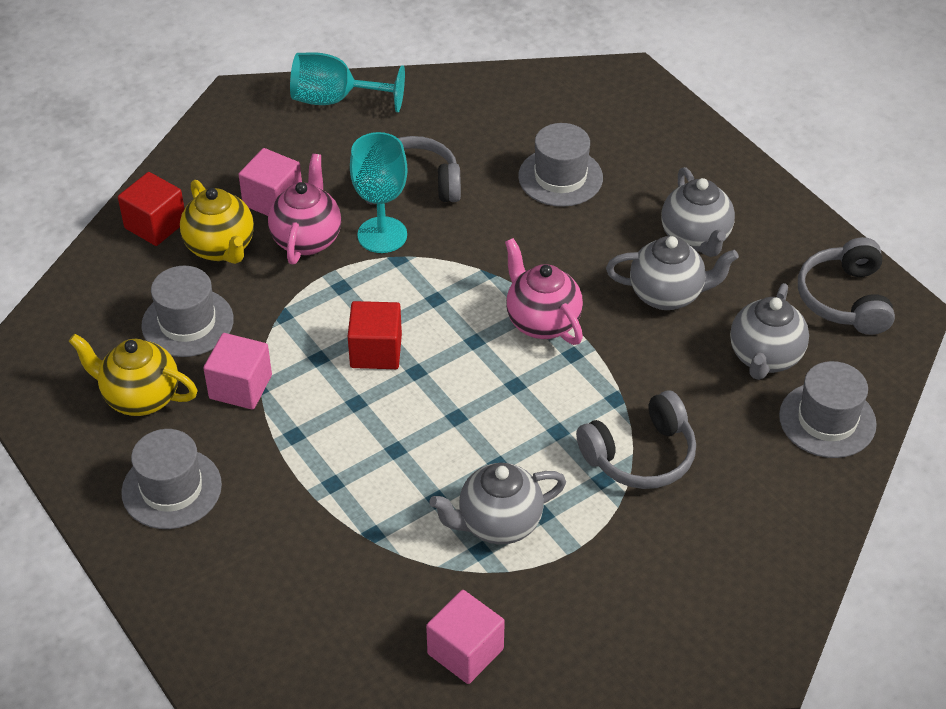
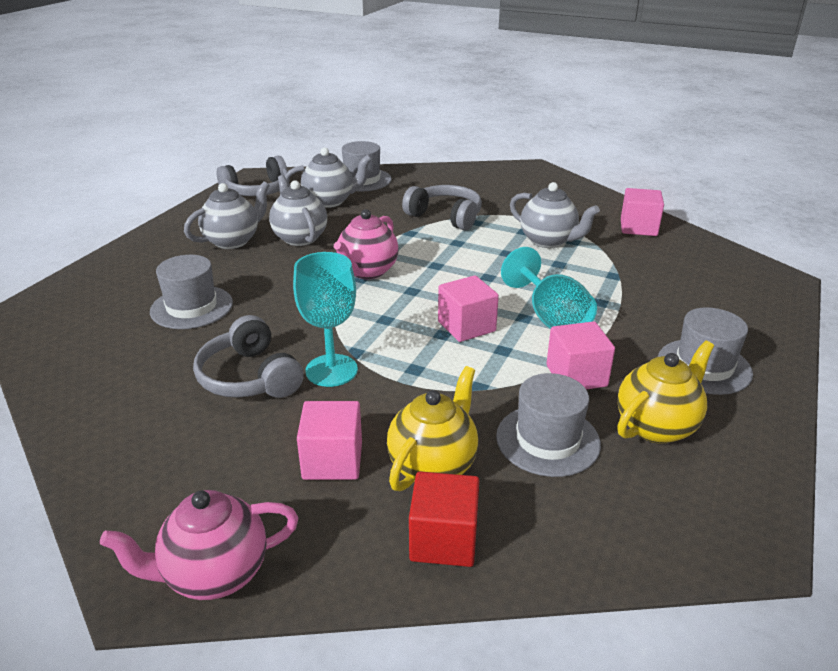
camera: 120 degrees left, 15 degrees down
yellow teapot [69,334,197,416] -> yellow teapot turned 120 degrees counterclockwise [617,340,714,444]
pink teapot [268,154,341,265] -> pink teapot moved to [100,490,299,600]
turquoise goblet [290,52,405,112] -> turquoise goblet moved to [501,247,597,329]
red cube [348,301,402,369] -> pink cube [438,275,499,342]

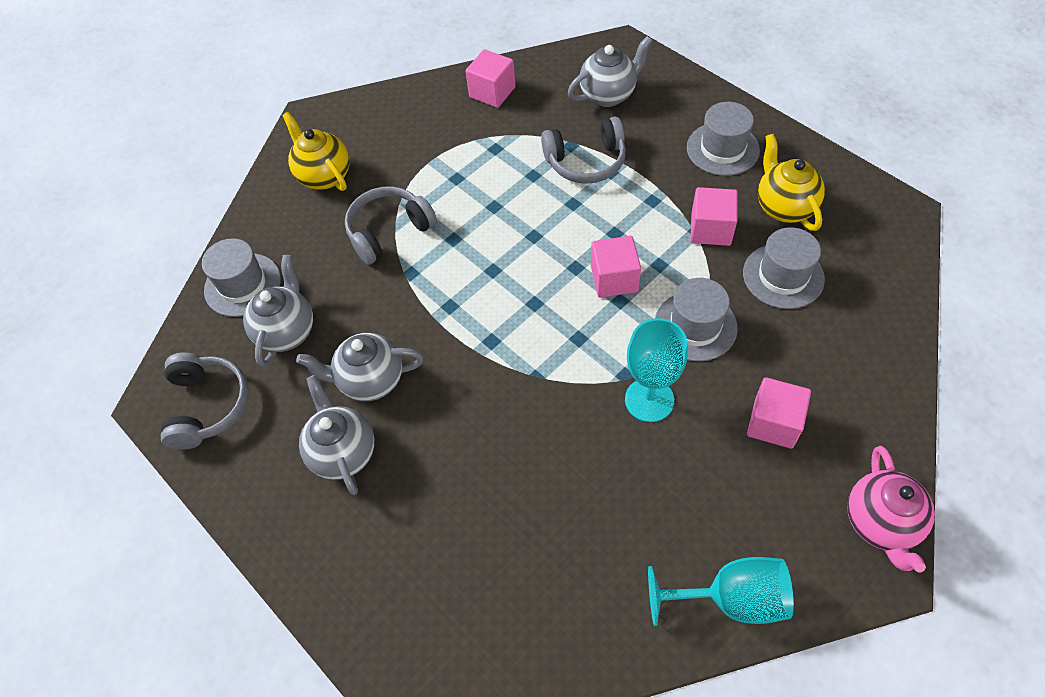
camera: 65 degrees left, 25 degrees up
grey hat [150,255,233,329] -> grey hat moved to [655,278,738,361]
grey headphones [193,315,304,398] -> grey headphones moved to [541,116,626,184]
pink teapot [334,209,399,279] -> none
yellow teapot [387,366,478,491] -> yellow teapot moved to [282,112,349,191]
red cube [409,472,480,567] -> none
turquoise goblet [501,247,597,329] -> turquoise goblet moved to [648,557,794,626]
grey teapot [510,182,600,248] -> grey teapot moved to [568,36,653,107]

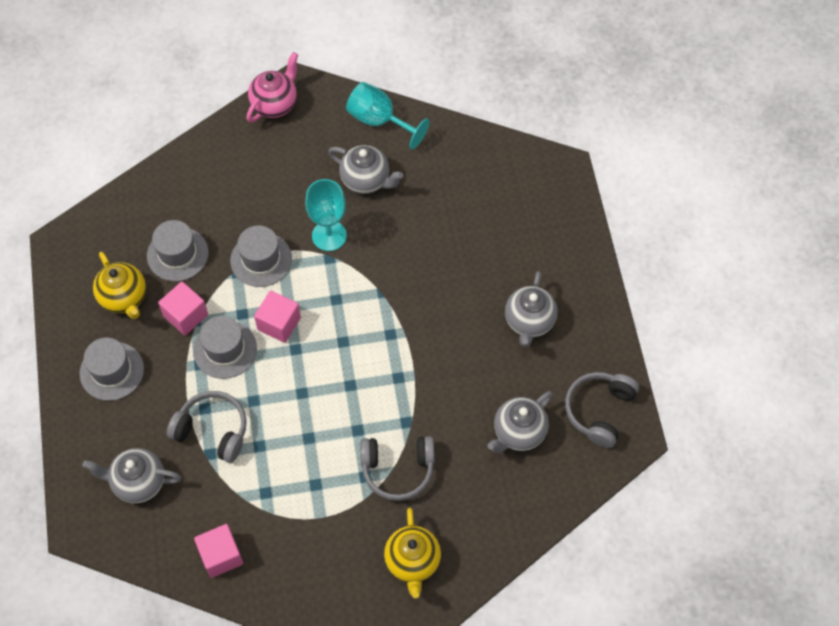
camera: 150 degrees left, 5 degrees up
grey hat [202,238,281,317] -> grey hat moved to [193,316,257,379]
grey teapot [296,333,424,401] -> grey teapot moved to [328,145,403,194]
pink cube [747,377,811,449] -> none
yellow teapot [758,134,825,231] -> yellow teapot turned 45 degrees counterclockwise [93,252,146,319]

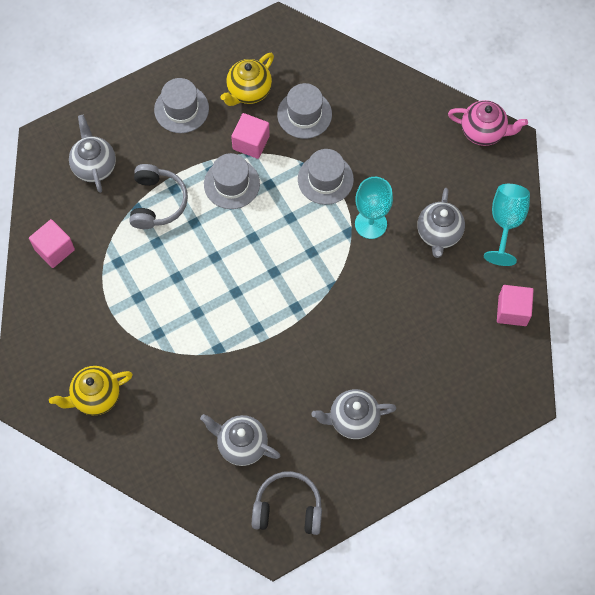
camera: 70 degrees right, 5 degrees up
pink cube [254,291,301,343] -> pink cube moved to [497,285,534,326]
grey headphones [360,436,435,501] -> none

